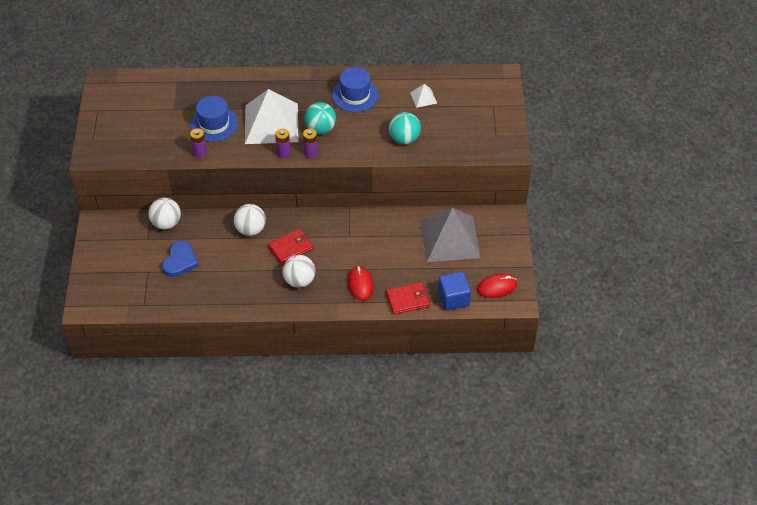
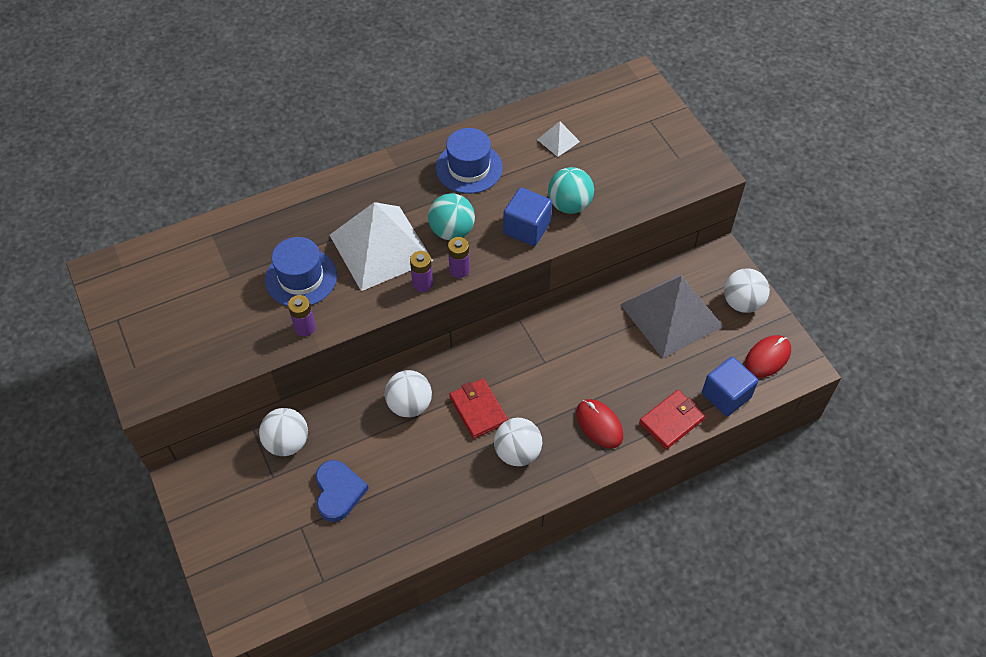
camera: 25 degrees left, 5 degrees up
red wallet [268,229,313,264] -> red wallet turned 60 degrees counterclockwise [449,378,508,439]
none -> blue cube [503,188,552,246]
none -> white ball [724,268,770,313]

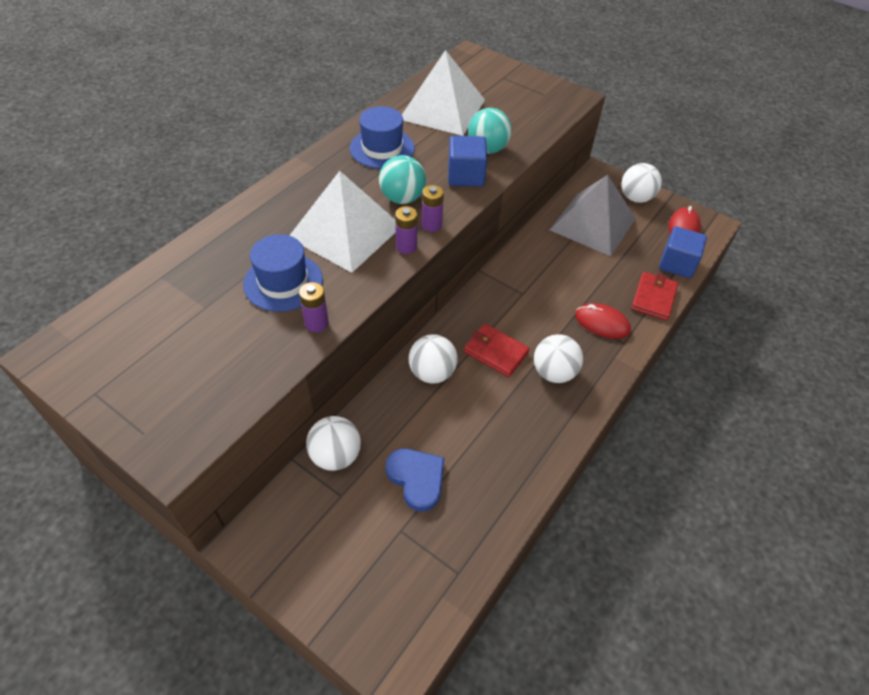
camera: 30 degrees left, 5 degrees down
white pyramid [537,121,580,157] -> white pyramid [402,50,485,136], size x2.38

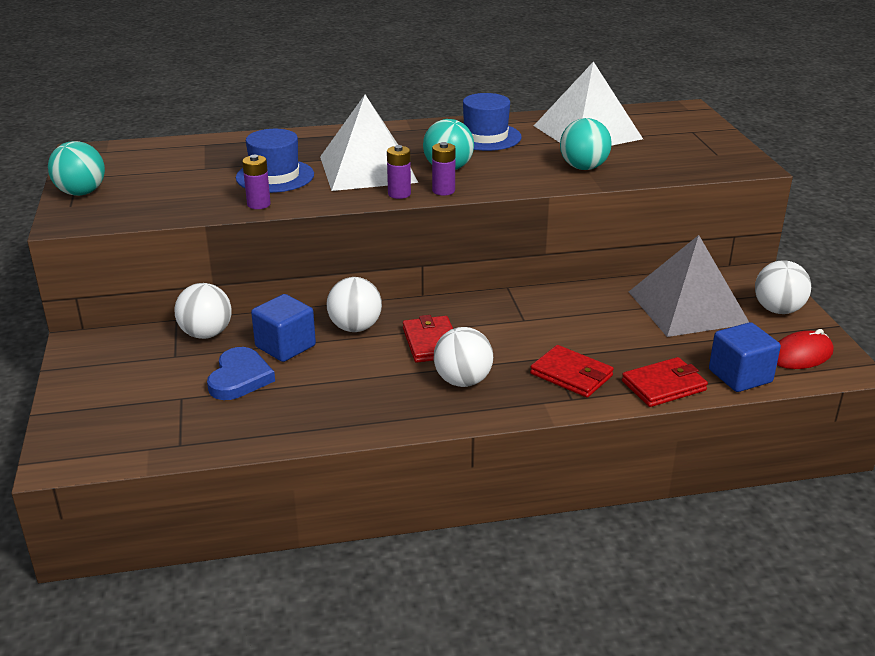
camera: 45 degrees right, 20 degrees down
blue cube [448,136,488,187] -> blue cube moved to [251,294,316,362]
red mouse [575,303,631,339] -> red wallet [530,345,614,398]
none -> turquoise ball [48,141,105,196]

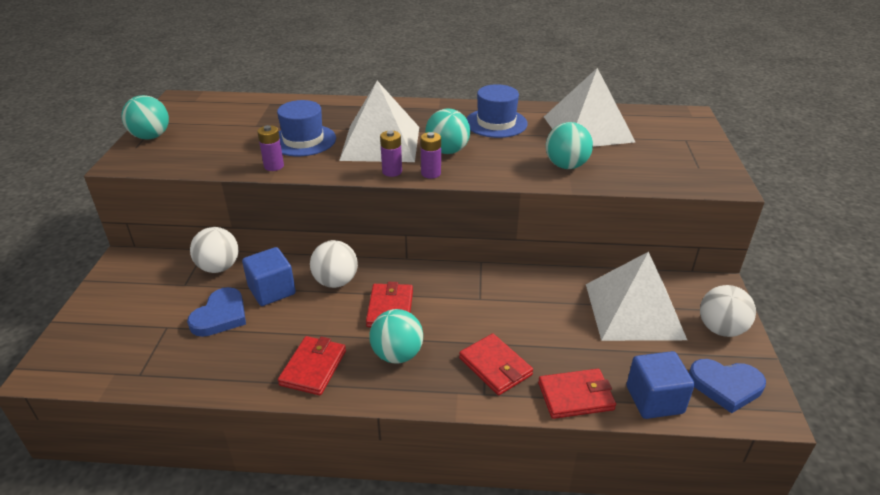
camera: 15 degrees right, 5 degrees up
white ball [434,327,493,387] -> turquoise ball [369,309,423,363]
grey pyramid [629,235,749,337] -> white pyramid [586,252,687,341]
red mouse [777,329,833,369] -> blue heart [689,359,766,413]
none -> red wallet [278,336,346,395]

